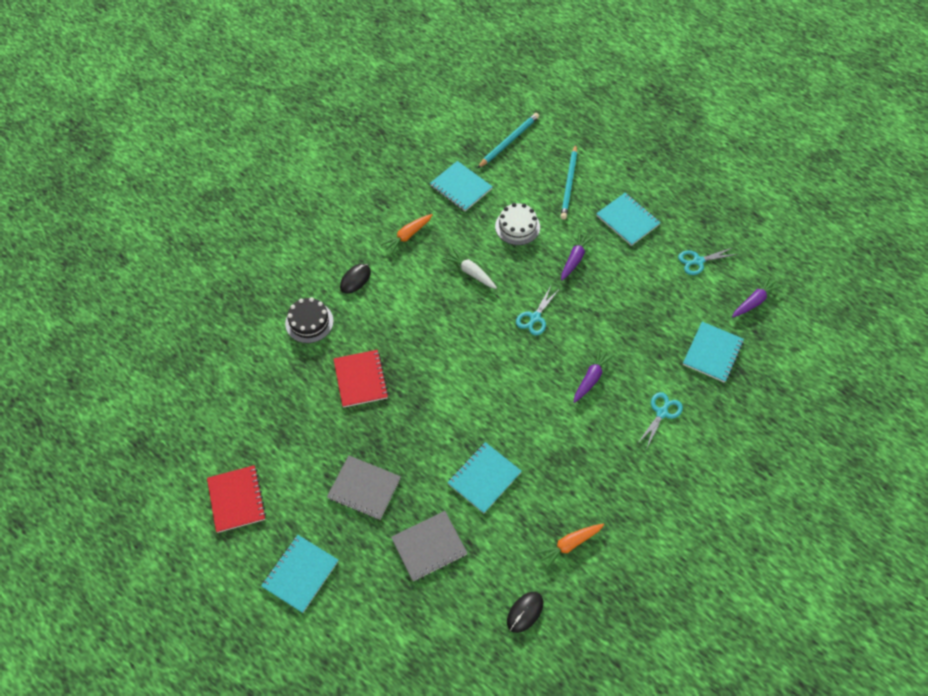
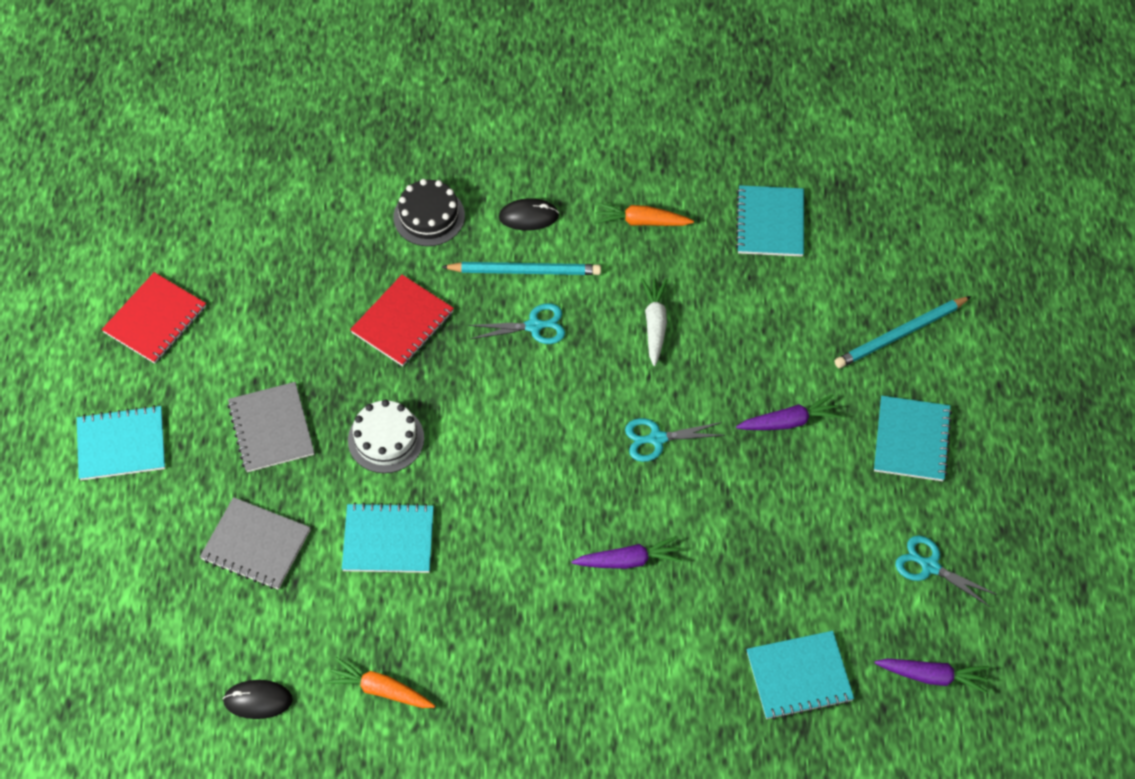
camera: 50 degrees right, 0 degrees up
turquoise pencil [477,113,539,168] -> turquoise pencil moved to [442,262,601,275]
white cake [495,203,540,245] -> white cake moved to [348,400,424,473]
turquoise scissors [637,392,683,450] -> turquoise scissors moved to [469,303,565,344]

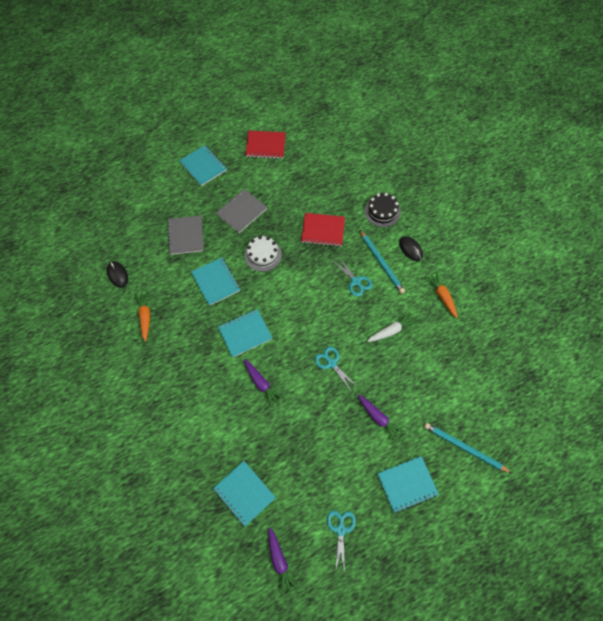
camera: 60 degrees right, 5 degrees up
turquoise notebook [736,185,804,257] -> turquoise notebook moved to [218,309,273,357]

